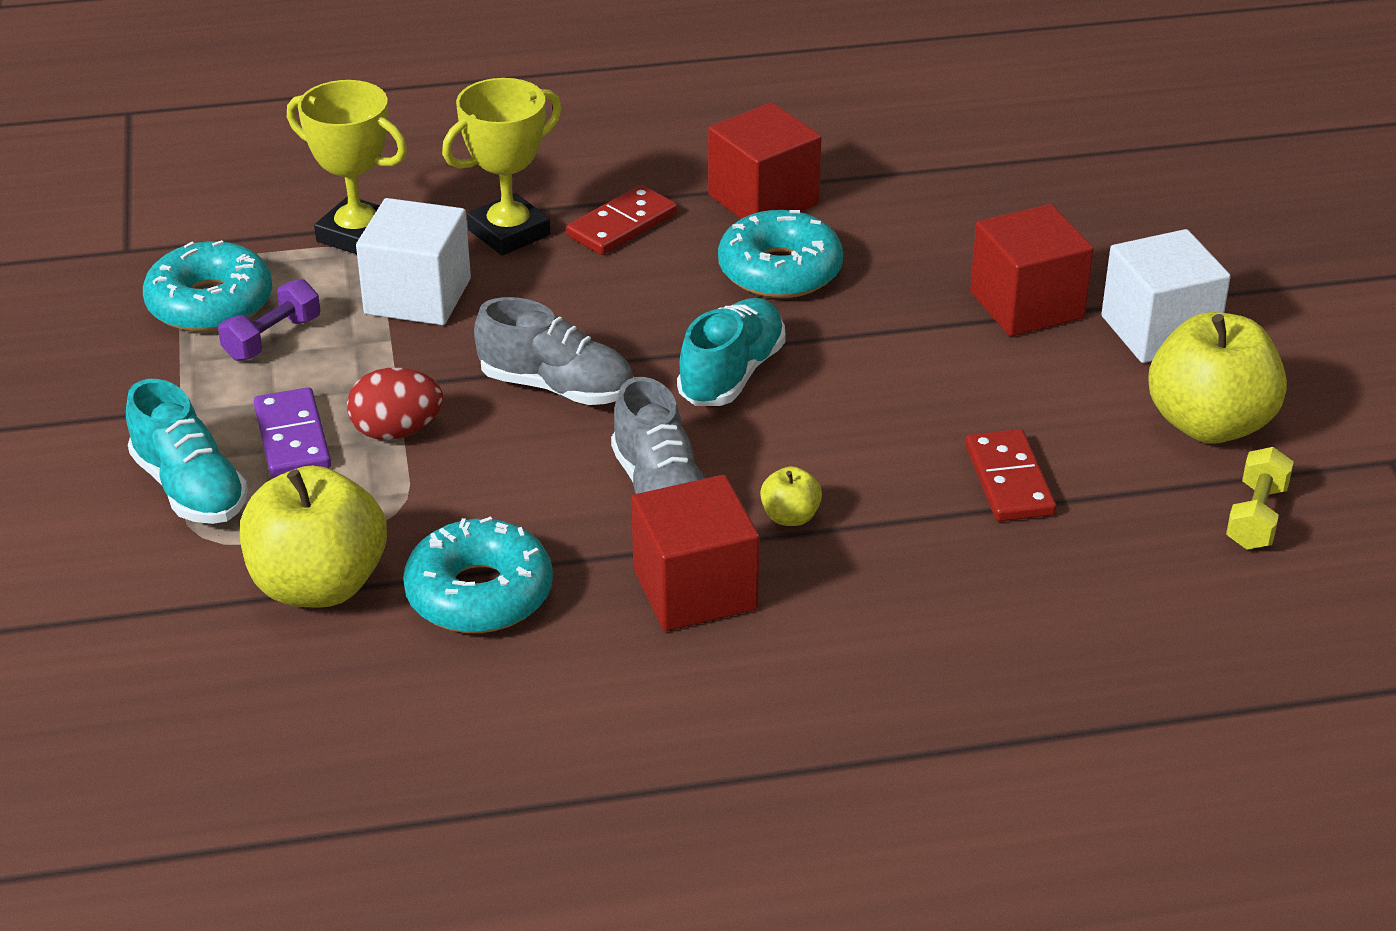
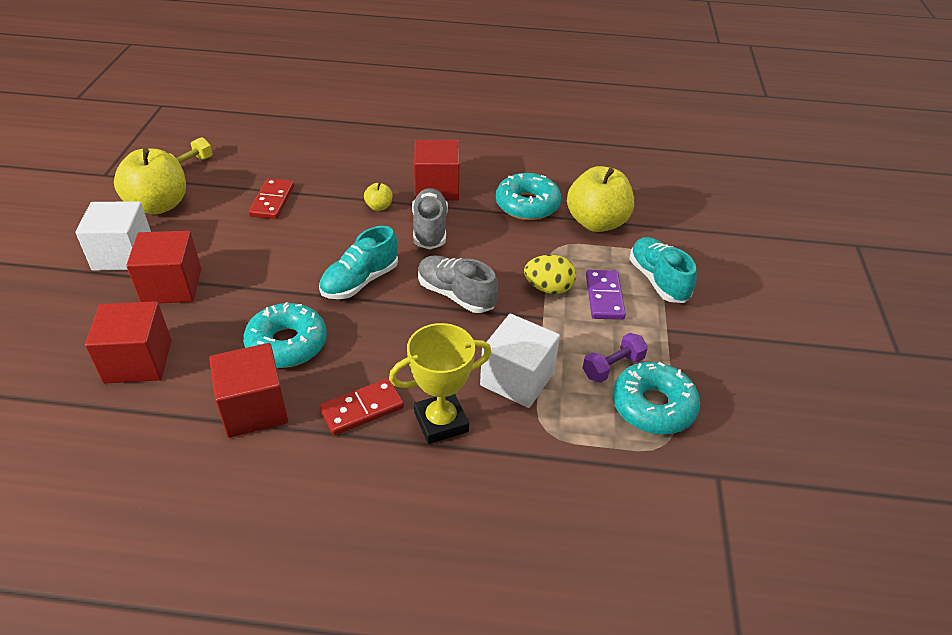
camera: 165 degrees left, 5 degrees up
yellow trophy [287,80,407,254] -> none
red egg [347,368,443,440] -> yellow egg [524,255,576,294]
none -> red cube [85,301,172,383]

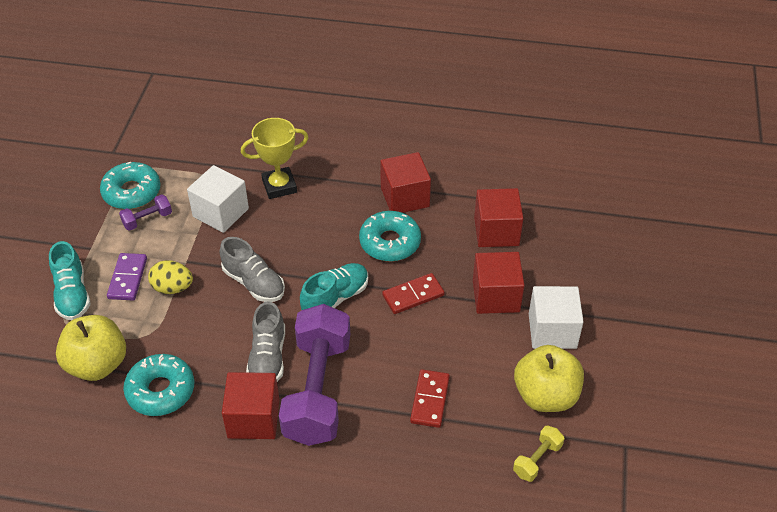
camera: 175 degrees left, 5 degrees up
red domino [319,379,404,435] -> red domino moved to [382,273,445,314]
yellow apple [364,183,392,211] -> purple dumbbell [279,304,350,446]

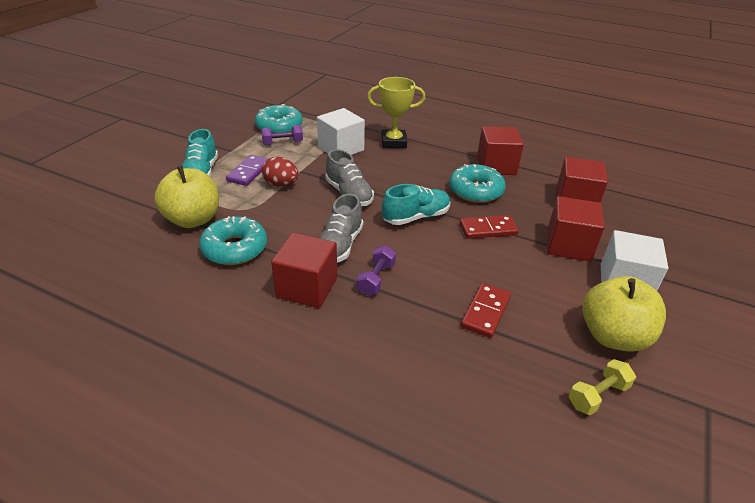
camera: 15 degrees right, 10 degrees down
yellow egg [148,260,193,294] -> red egg [262,157,298,187]
purple dumbbell [279,304,350,446] -> purple dumbbell [357,246,396,296], size x0.41

